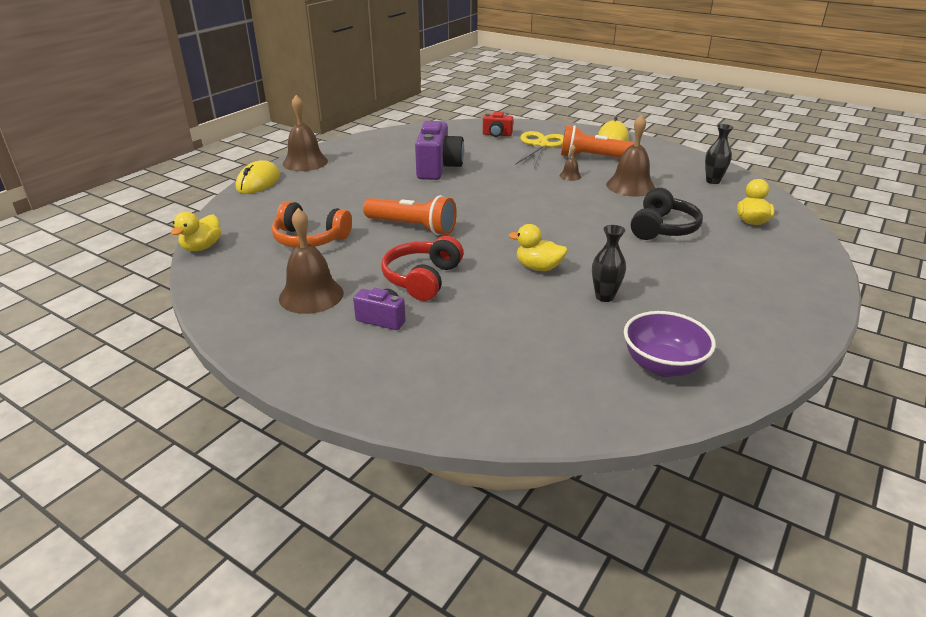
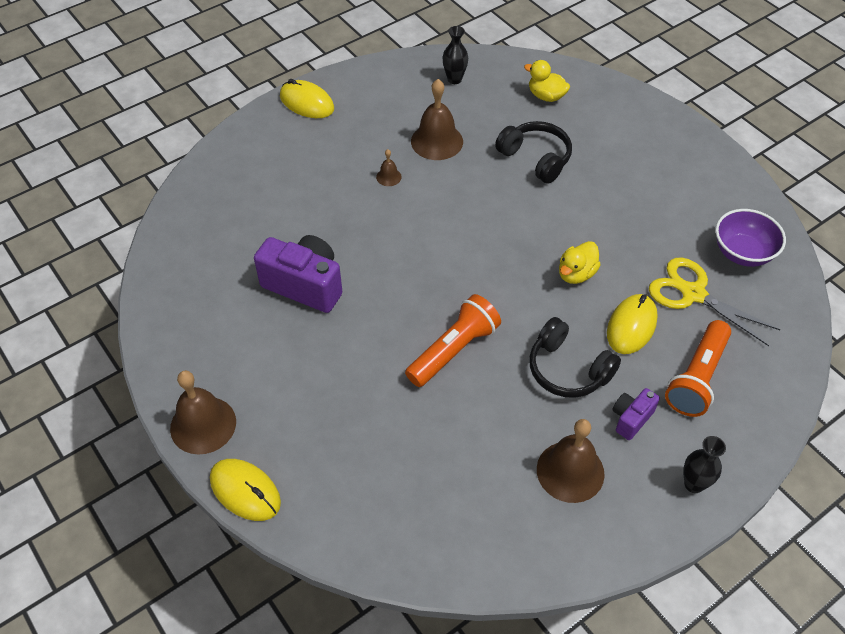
camera: 70 degrees left, 20 degrees up
yellow duck [171,212,221,251] -> none
orange headphones [271,201,352,248] -> none
red headphones [381,236,464,301] -> black headphones [529,317,621,398]
red camera [483,112,513,137] -> none
yellow scissors [515,131,564,168] -> yellow scissors moved to [649,258,781,346]
orange flashlight [561,125,635,158] -> orange flashlight moved to [665,320,731,417]
black vase [592,225,626,302] -> black vase moved to [684,436,726,493]
none -> yellow mouse [607,294,658,354]

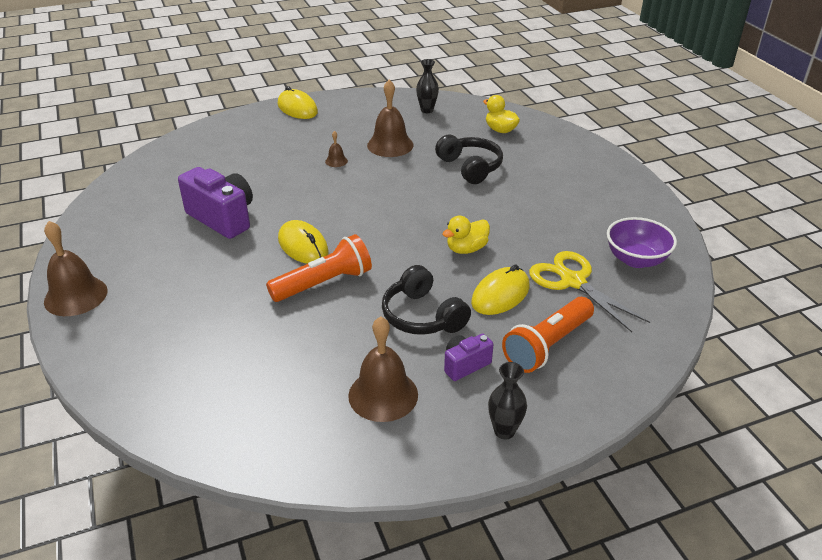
camera: 15 degrees right, 15 degrees down
yellow mouse [210,459,281,521] -> yellow mouse moved to [278,220,329,264]

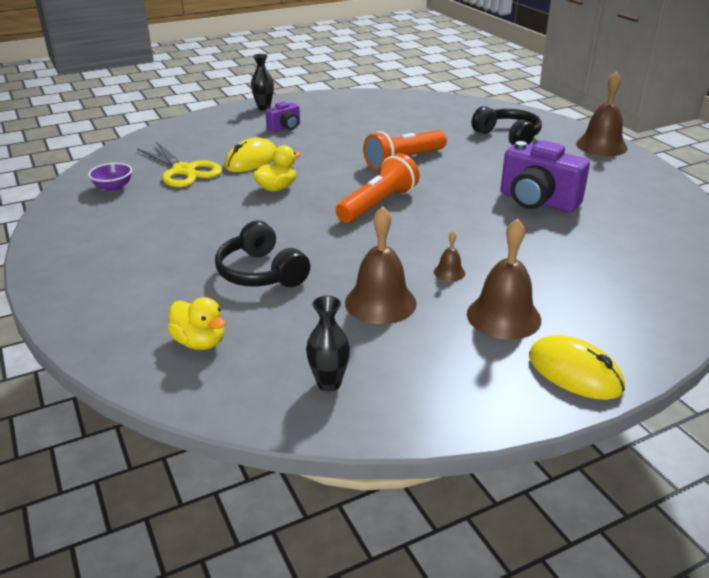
camera: 175 degrees right, 5 degrees down
yellow mouse [278,220,329,264] -> none
brown bell [348,316,418,422] -> brown bell moved to [467,218,541,340]
black headphones [382,265,471,335] -> black headphones moved to [472,106,542,145]
orange flashlight [502,297,594,373] -> orange flashlight moved to [336,153,420,223]
purple bowl [607,217,677,268] -> purple bowl [88,163,132,192], size x0.65

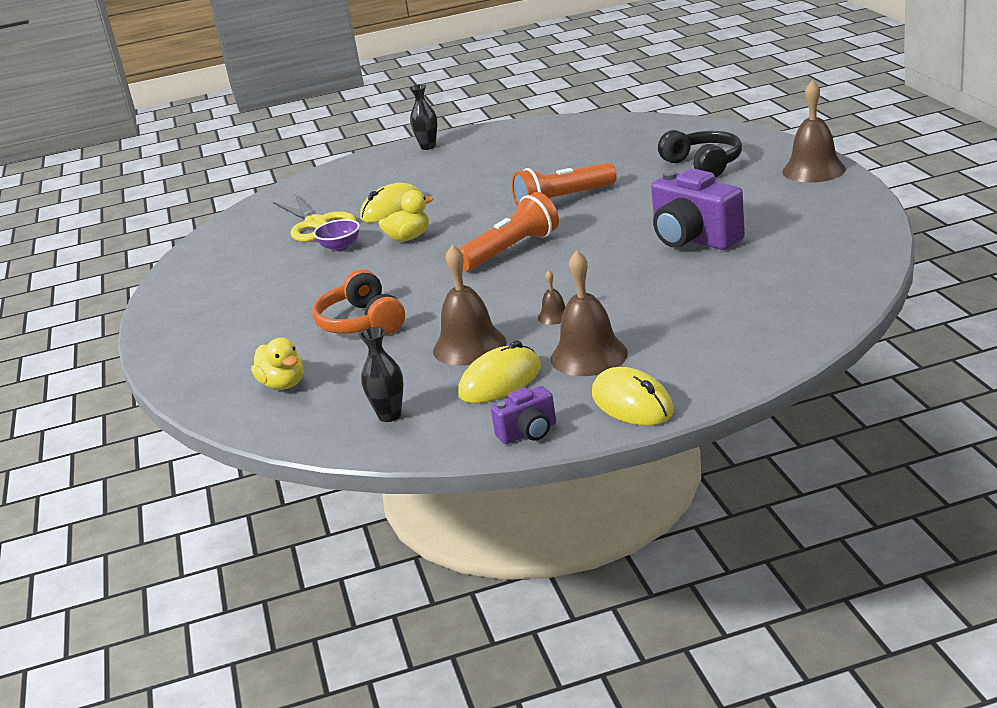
camera: 15 degrees right, 5 degrees down
purple bowl [88,163,132,192] -> purple bowl moved to [313,219,360,251]
black headphones [215,221,310,287] -> orange headphones [312,269,405,334]
purple camera [265,101,300,132] -> purple camera moved to [491,386,556,444]
none -> yellow mouse [458,340,541,403]

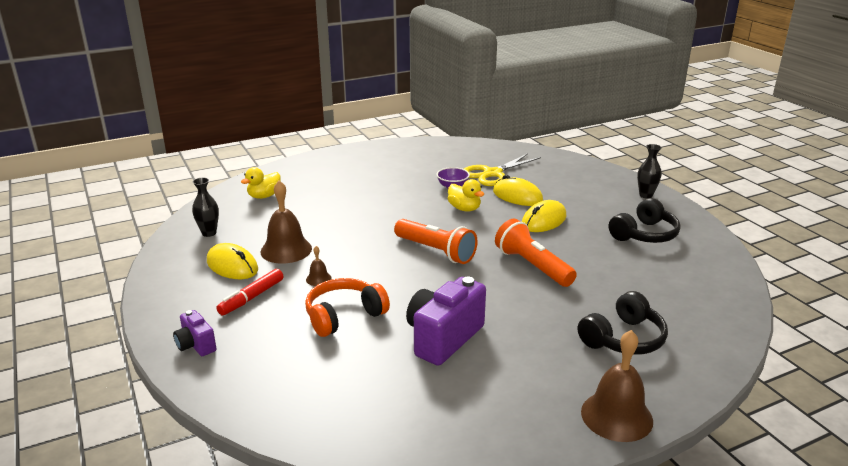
camera: 75 degrees right, 0 degrees up
orange headphones [312,269,405,334] -> orange headphones moved to [305,278,390,337]
purple camera [491,386,556,444] -> purple camera moved to [173,310,217,356]
brown bell [551,250,628,376] -> red marker [216,269,284,316]
yellow mouse [592,367,674,426] -> yellow mouse moved to [522,200,566,232]
none -> black headphones [609,198,681,243]

